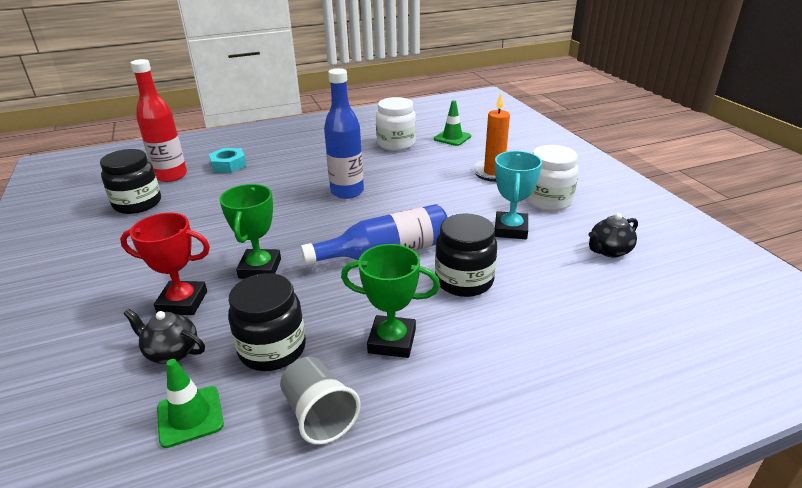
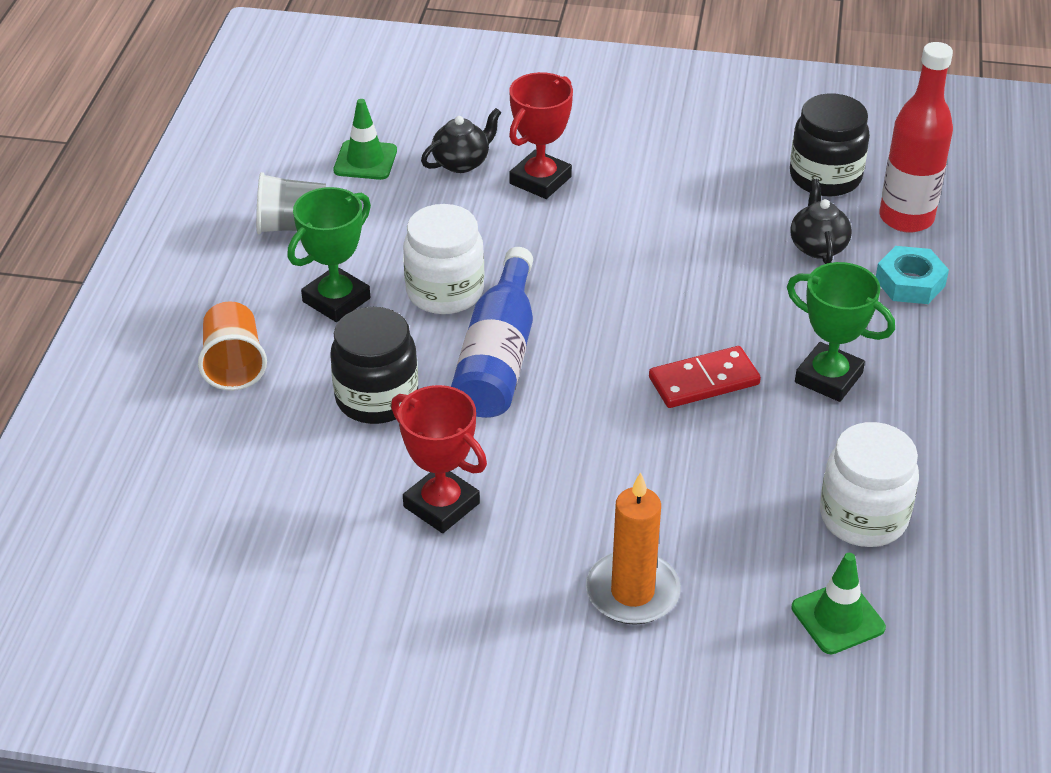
camera: 120 degrees right, 10 degrees up
green trophy [220,184,281,279] -> green trophy moved to [787,262,895,402]
black jar [228,273,306,371] -> none
blue bottle [324,68,364,199] -> red domino [649,346,761,408]
turquoise trophy [495,151,542,239] -> red trophy [391,385,487,533]
white jar [526,145,578,211] -> white jar moved to [403,204,484,314]
black teapot [589,213,638,258] -> black teapot moved to [790,179,852,264]
none -> orange cup [198,301,267,391]

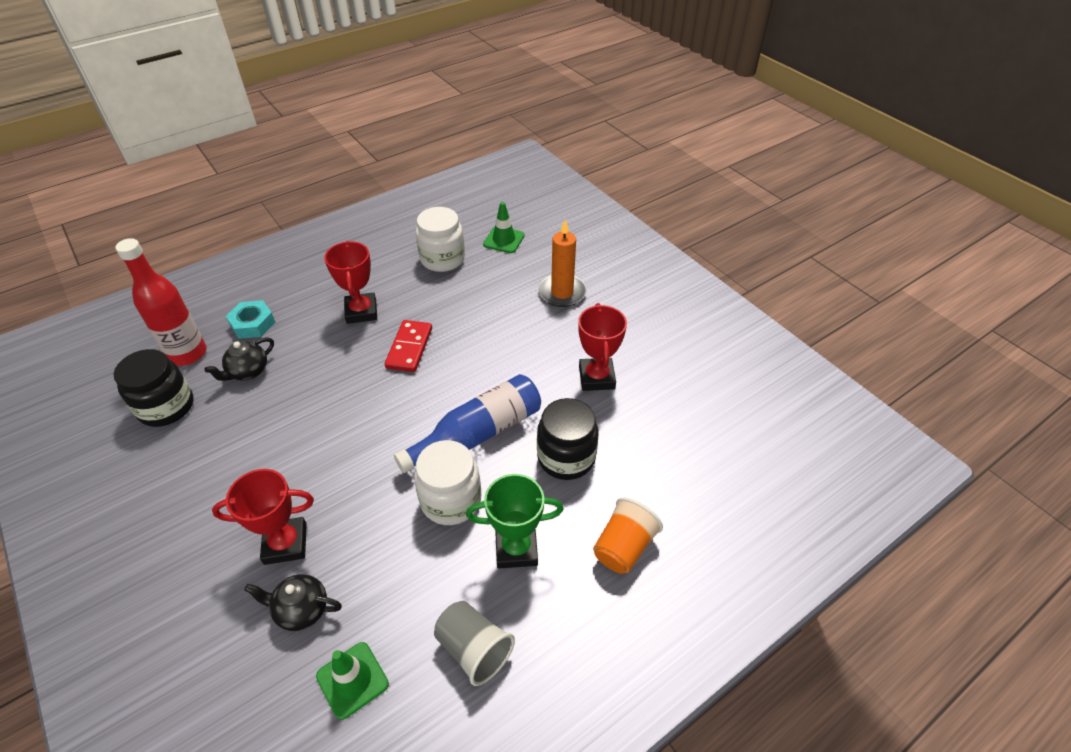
camera: 135 degrees left, 5 degrees up
red domino [649,346,761,408] -> red domino turned 75 degrees clockwise [385,320,432,372]
green trophy [787,262,895,402] -> red trophy [324,241,377,324]

